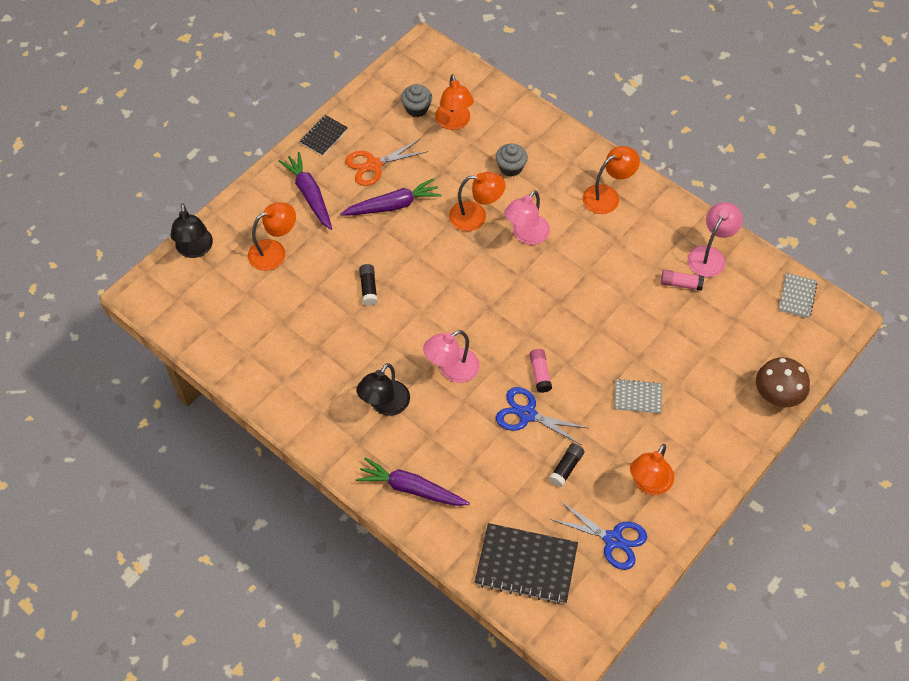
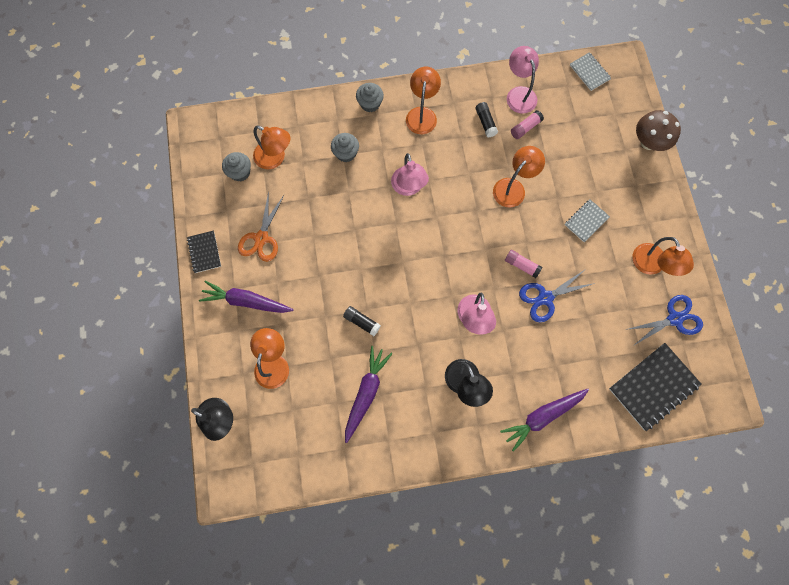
camera: 50 degrees left, 15 degrees up
purple carrot [340,178,442,216] -> purple carrot moved to [345,346,392,443]
orange lamp [449,172,506,231] -> orange lamp moved to [493,146,545,208]
black glue stick [549,443,585,487] -> black glue stick moved to [475,102,498,137]
none -> grey cupcake [356,83,384,112]

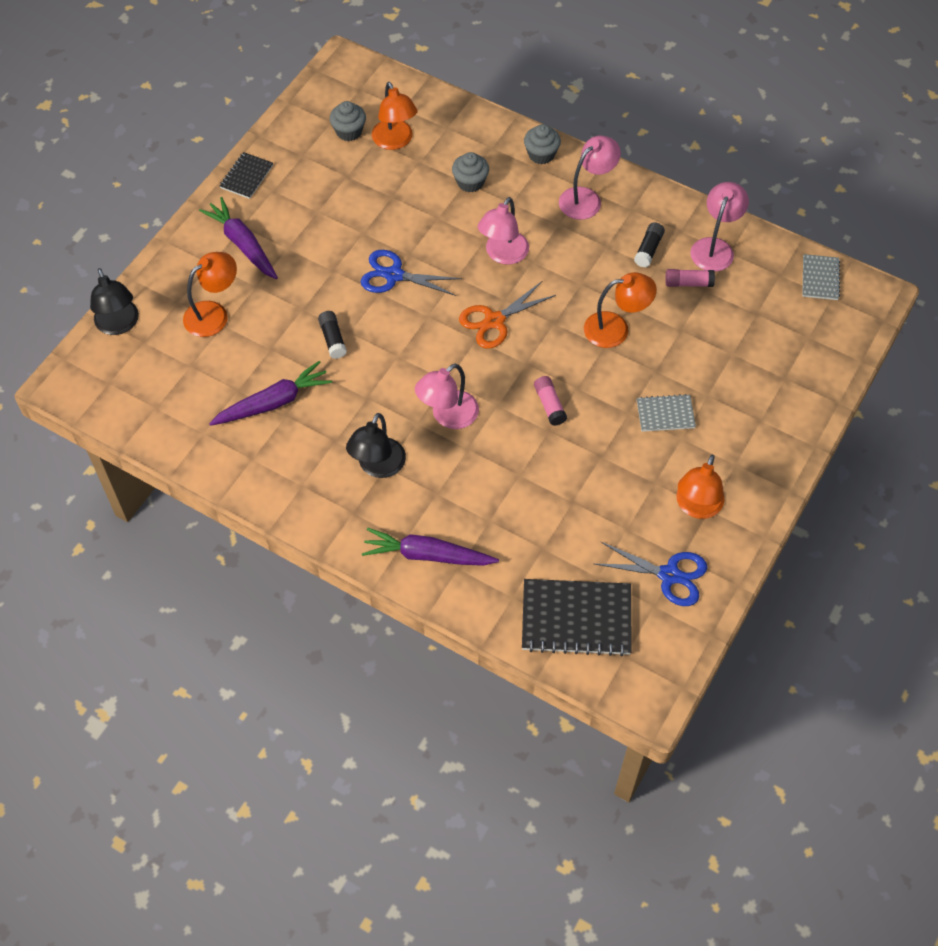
camera: 40 degrees right, 15 degrees down
orange scissors [238,191,284,262] -> orange scissors moved to [459,281,556,349]
orange lamp [406,67,441,134] -> pink lamp [559,135,621,220]
blue scissors [519,270,595,322] -> blue scissors moved to [360,250,462,296]
brown mushroom [636,110,681,151] -> none

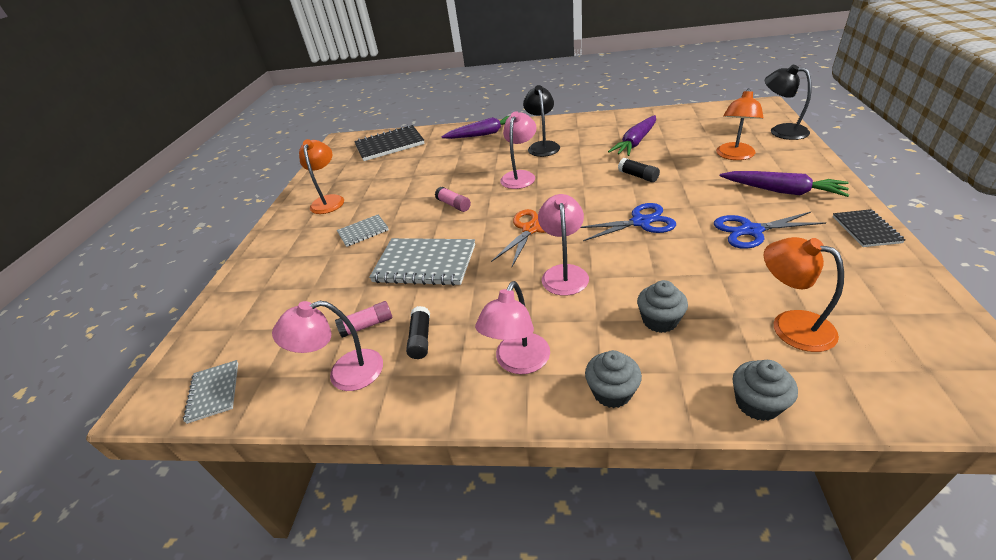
camera: 160 degrees right, 20 degrees down
grey cupcake [330,101,366,141] -> grey cupcake moved to [732,360,798,421]
orange lamp [584,272,657,348] -> grey notebook [369,238,475,286]
blue scissors [595,541,707,606] -> blue scissors moved to [714,212,827,249]
pink lamp [690,182,749,272] -> pink lamp turned 75 degrees clockwise [272,301,383,391]

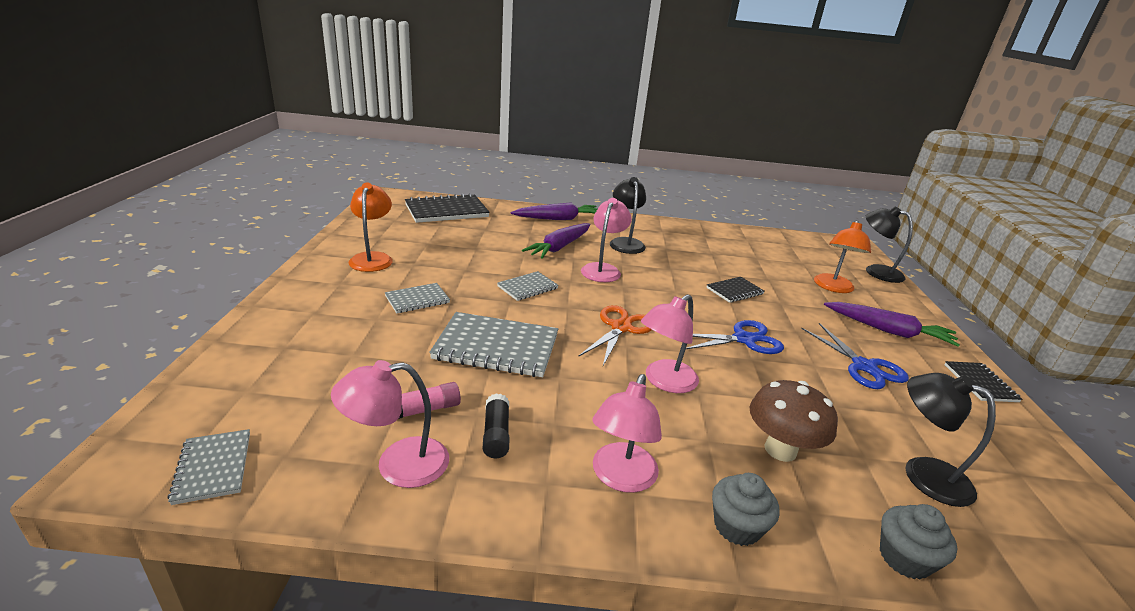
camera: 10 degrees left, 10 degrees down
pink glue stick [435,187,471,212] -> grey notebook [497,271,559,301]
pink lamp [538,194,589,296] -> pink lamp turned 135 degrees counterclockwise [641,294,699,393]
purple carrot [608,115,656,156] -> purple carrot moved to [522,223,590,259]
black glue stick [618,158,660,182] -> black notebook [706,277,765,303]
grey cupcake [637,280,688,333] -> brown mushroom [750,380,838,462]
blue scissors [714,212,827,249] -> blue scissors turned 105 degrees counterclockwise [801,323,909,389]
orange lamp [764,237,844,352] -> black lamp [906,373,996,507]

